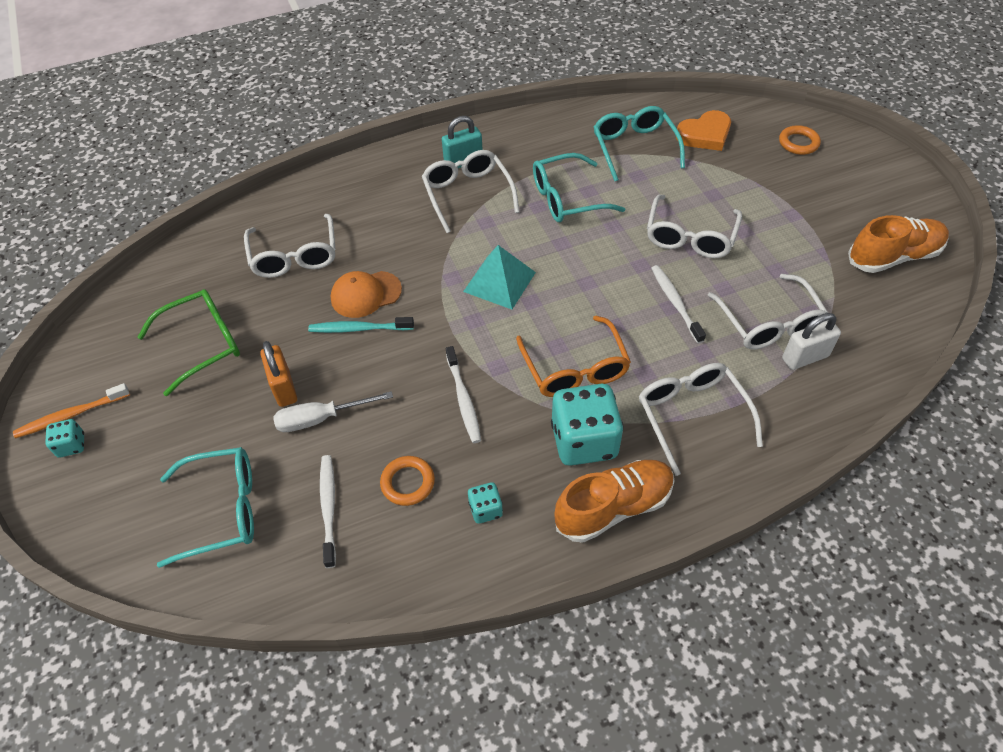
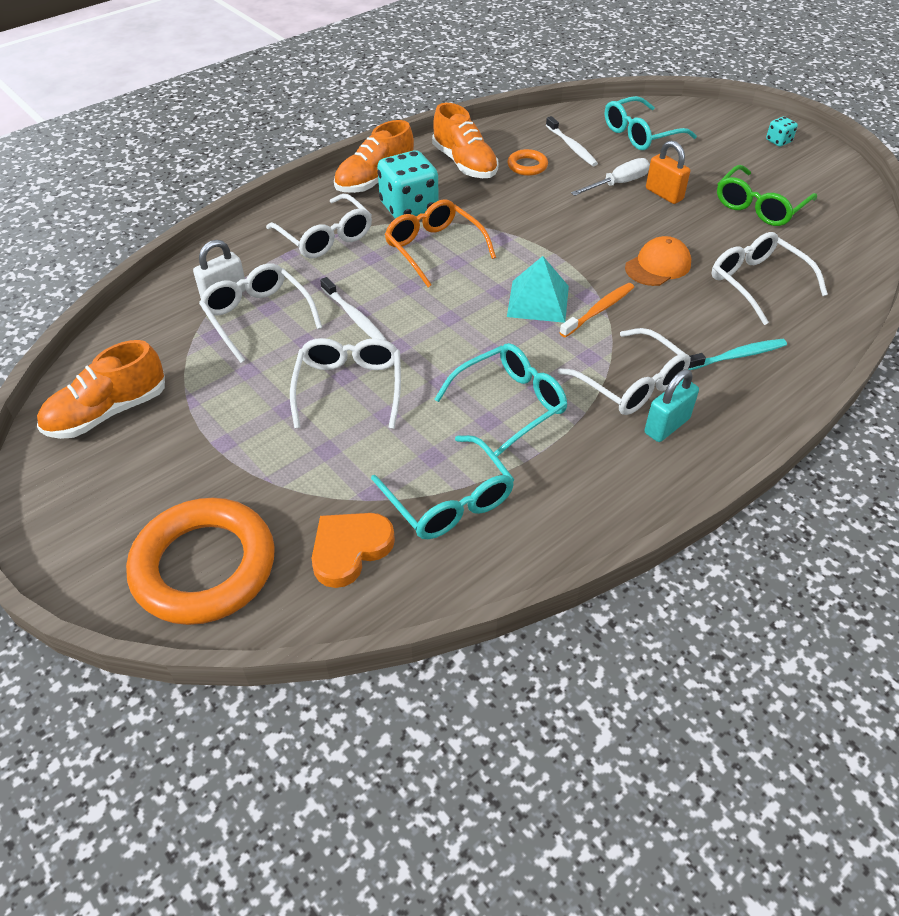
camera: 160 degrees right, 5 degrees down
orange toothbrush [13,383,130,438] -> orange toothbrush moved to [559,283,634,338]
turquoise toothbrush [308,317,414,333] -> turquoise toothbrush moved to [688,339,787,370]
white toothbrush [446,346,481,443] -> none
turquoise dice [468,482,503,524] -> orange shoe [432,103,498,178]
orange ring [779,125,821,155] -> orange ring [126,498,275,625], size x2.26

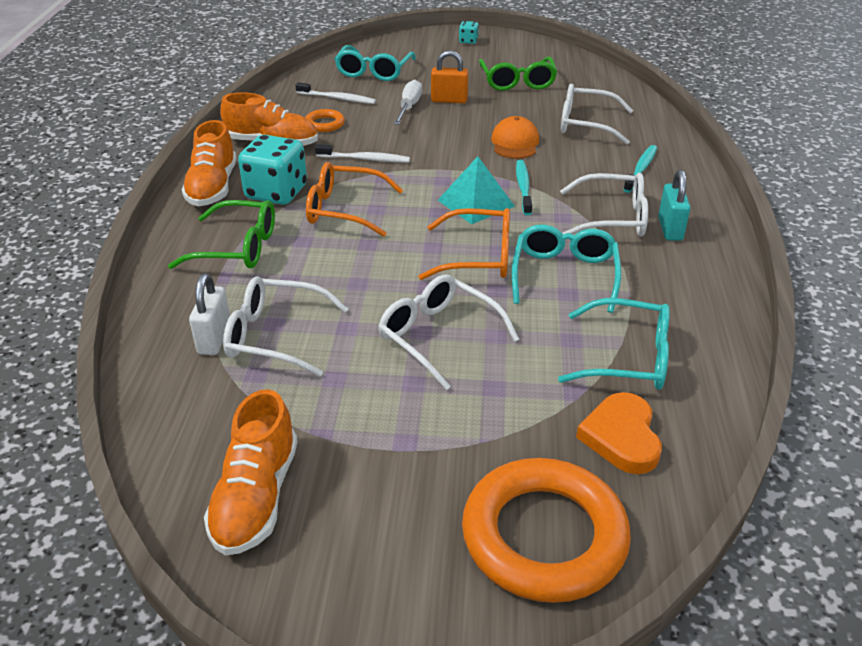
camera: 45 degrees left, 10 degrees down
white glasses [266,194,372,258] -> green glasses [168,200,275,269]
white toothbrush [320,277,387,341] -> white toothbrush moved to [315,144,410,162]
orange toothbrush [559,283,634,338] -> turquoise toothbrush [516,160,532,215]
none -> orange glasses [418,208,510,280]

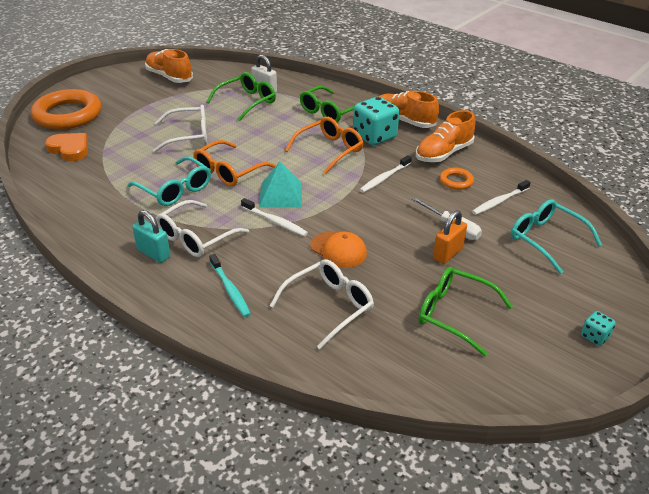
camera: 125 degrees right, 0 degrees up
white glasses [223,276,348,377] -> green glasses [206,72,276,121]
turquoise toothbrush [516,160,532,215] -> white toothbrush [241,198,308,236]
turquoise glasses [558,298,670,390] -> none

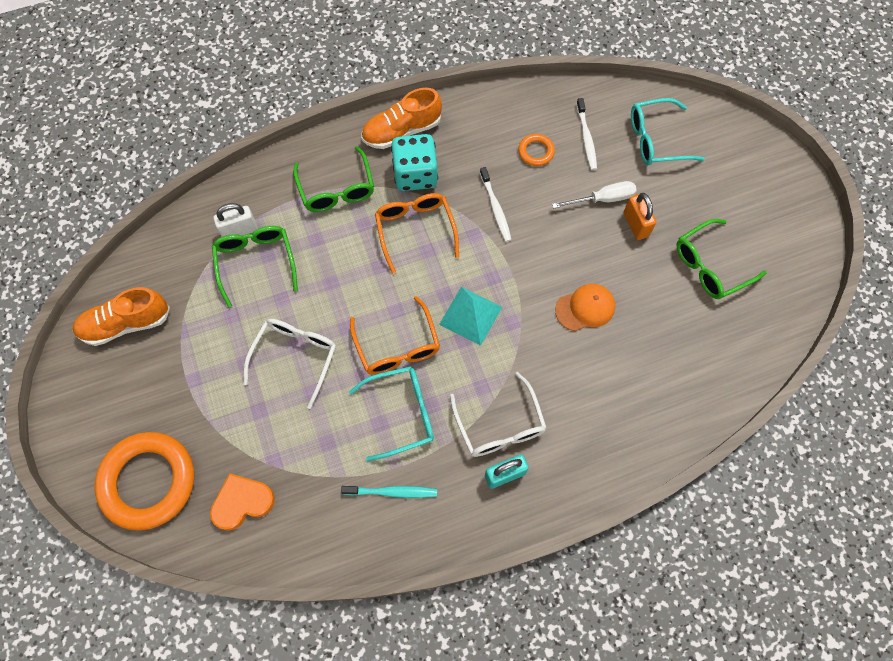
camera: 60 degrees left, 30 degrees up
turquoise toothbrush [209,254,251,317] -> turquoise toothbrush moved to [341,486,437,498]
white toothbrush [241,198,308,236] -> none
white glasses [270,259,374,349] -> none
orange shoe [416,110,476,162] -> none
turquoise dice [581,311,616,346] -> none

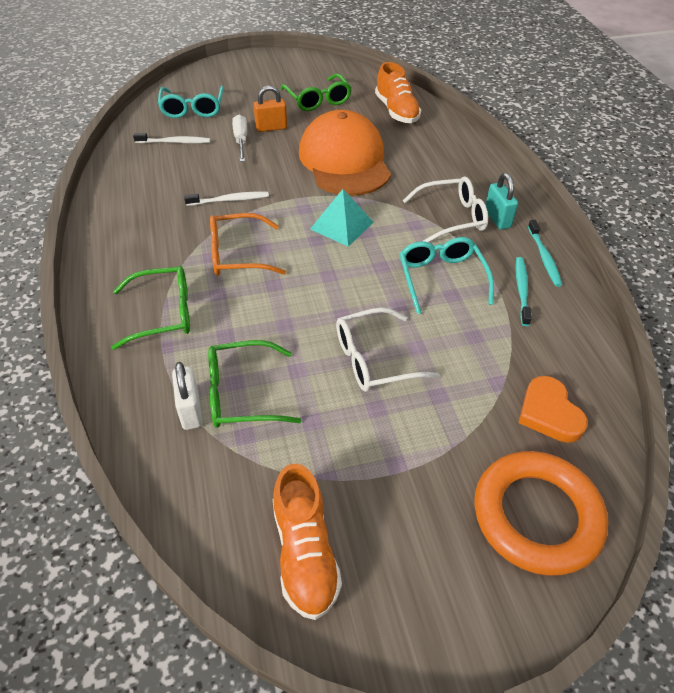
camera: 85 degrees left, 20 degrees down
white glasses [243,319,336,409] -> white glasses turned 45 degrees counterclockwise [336,307,440,392]
orange glasses [350,296,440,375] -> none
orange shoe [361,87,442,149] -> orange shoe moved to [375,62,421,123]
turquoise dice [391,134,438,191] -> none
orange ring [518,134,555,166] -> none
orange cap [555,284,615,331] -> orange cap [299,110,391,196], size x2.15
none -> turquoise toothbrush [528,220,562,287]

